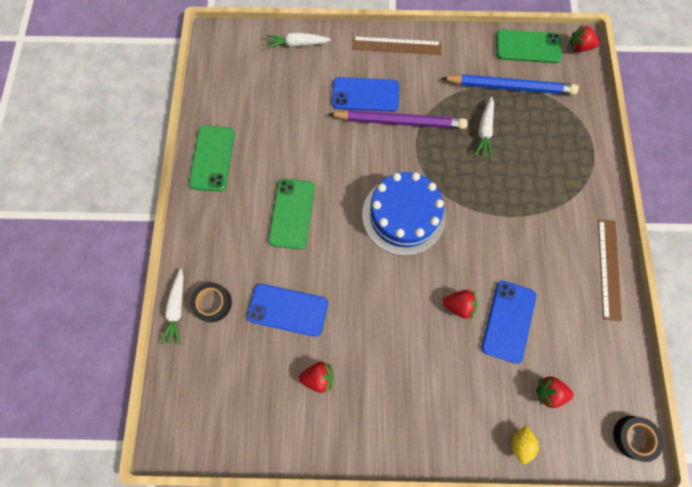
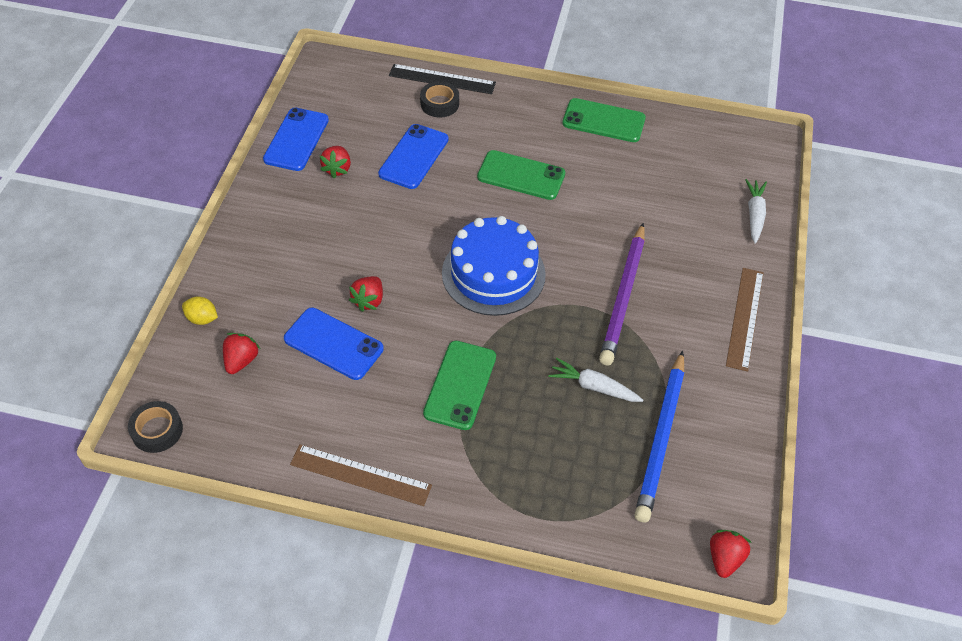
camera: 100 degrees right, 20 degrees down
white carrot [160,269,184,345] -> black ruler [389,64,496,94]
blue phone [332,77,399,112] -> blue phone moved to [263,108,329,171]
green phone [496,30,562,63] -> green phone moved to [423,341,496,430]

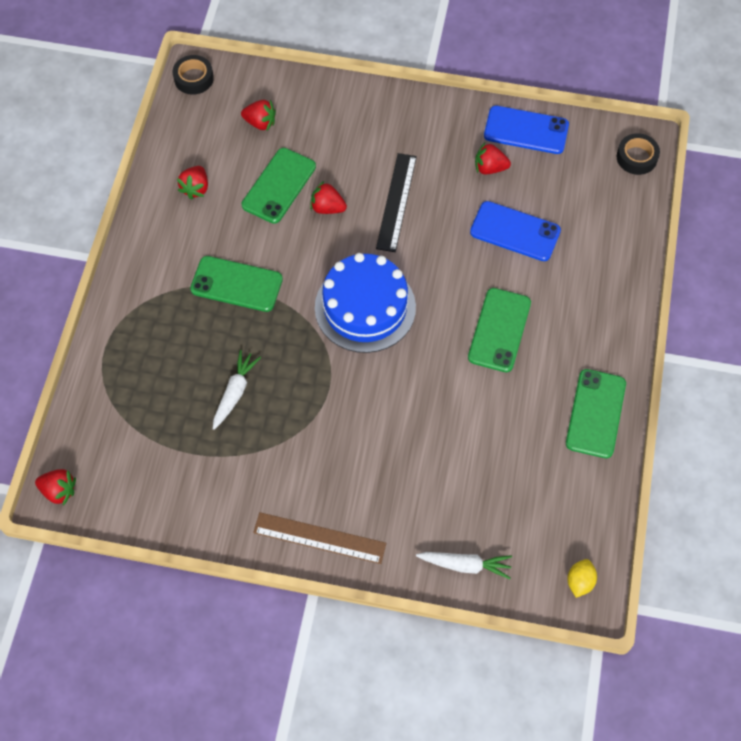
camera: 90 degrees right, 10 degrees up
yellow lemon [182,297,218,325] -> yellow lemon moved to [567,559,597,598]
blue phone [284,308,384,380] -> green phone [242,148,316,224]
brown ruler [290,444,432,506] -> none
black ruler [389,64,496,94] -> black ruler moved to [376,153,417,252]
black tape [420,81,459,117] -> black tape moved to [617,133,660,175]
purple pencil [599,223,645,366] -> none
blue pencil [635,350,684,523] -> none
none -> red strawberry [177,166,208,200]

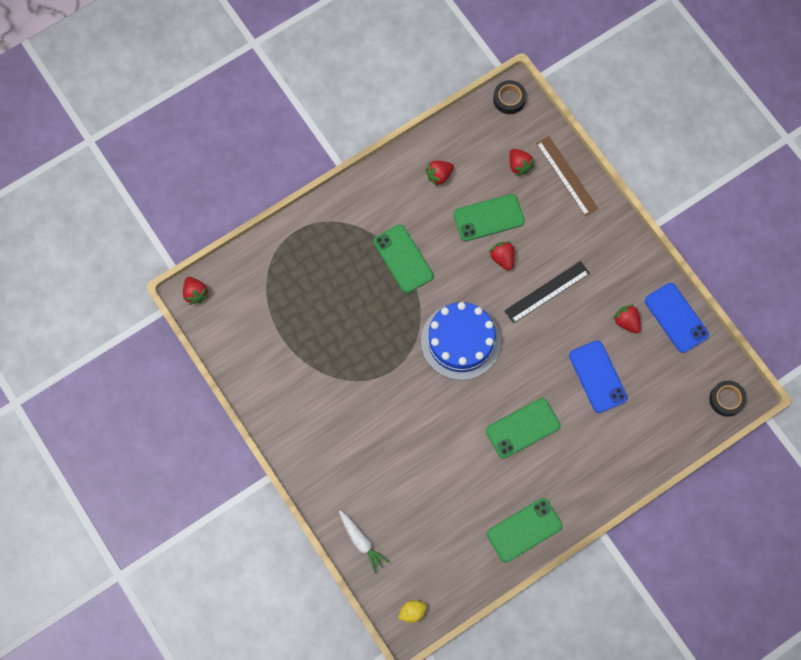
camera: 45 degrees right, 10 degrees up
white carrot [213,350,261,430] -> none
brown ruler [253,512,386,564] -> brown ruler moved to [536,136,599,217]

